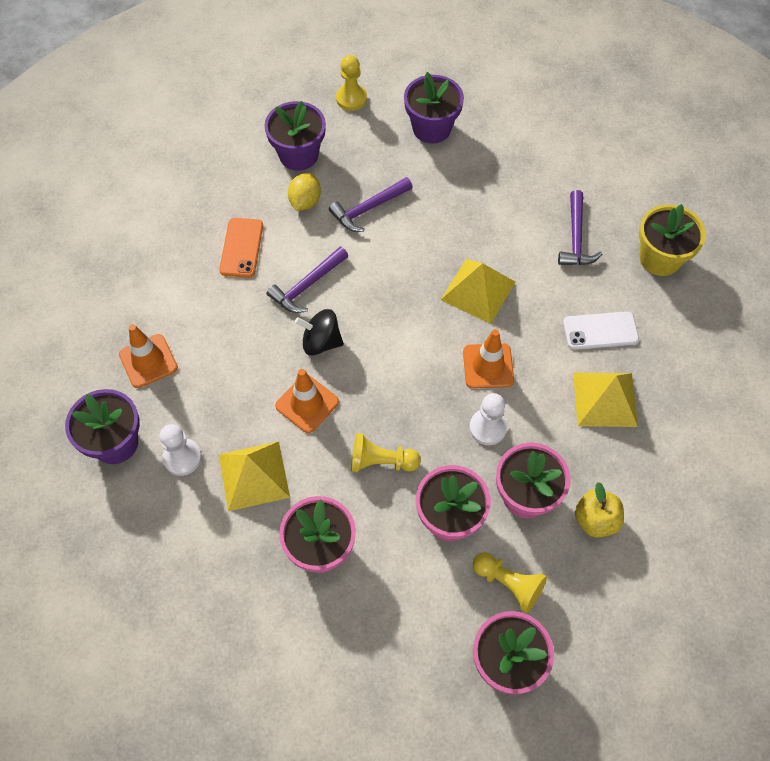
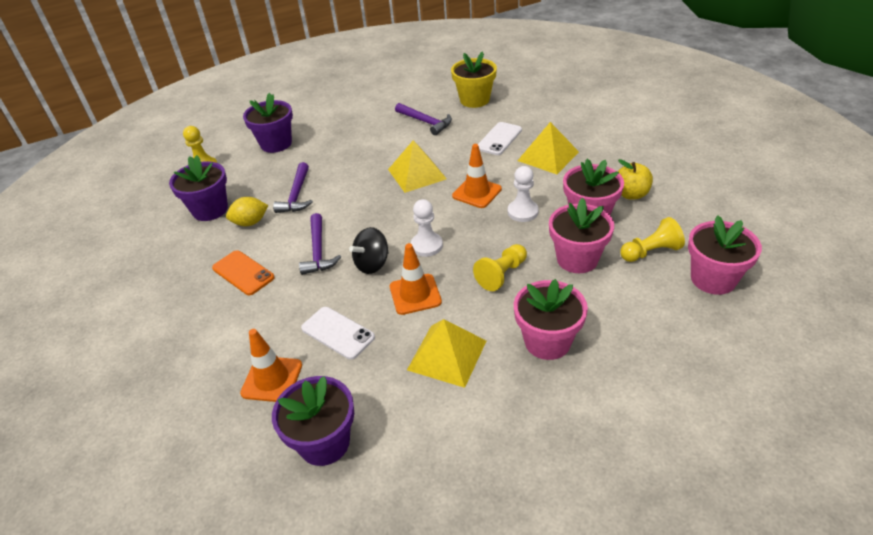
camera: 50 degrees left, 20 degrees down
white pawn [160,424,202,476] -> white pawn moved to [411,199,443,257]
yellow lemon [288,173,321,211] -> yellow lemon turned 75 degrees counterclockwise [226,197,268,226]
none -> white phone [301,307,375,360]

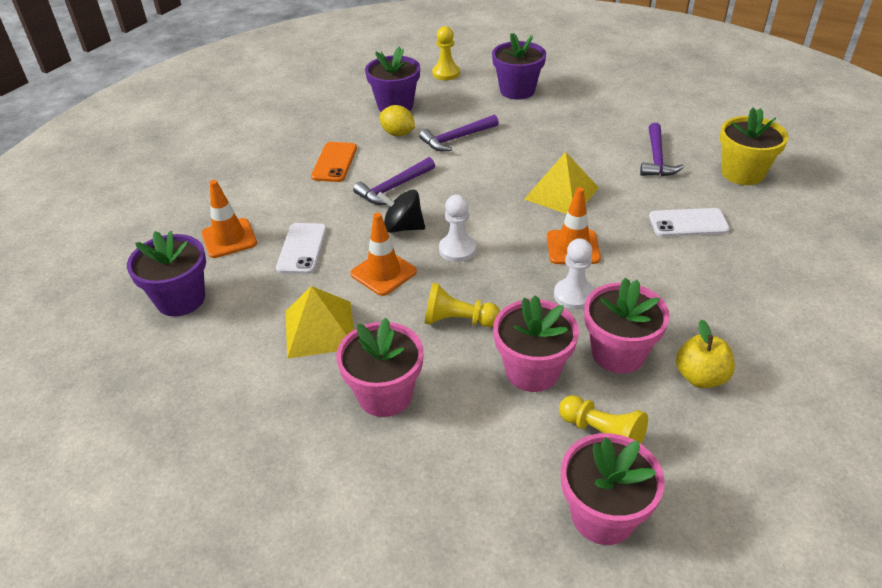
camera: 55 degrees right, 0 degrees up
yellow pyramid [518,122,579,174] -> none

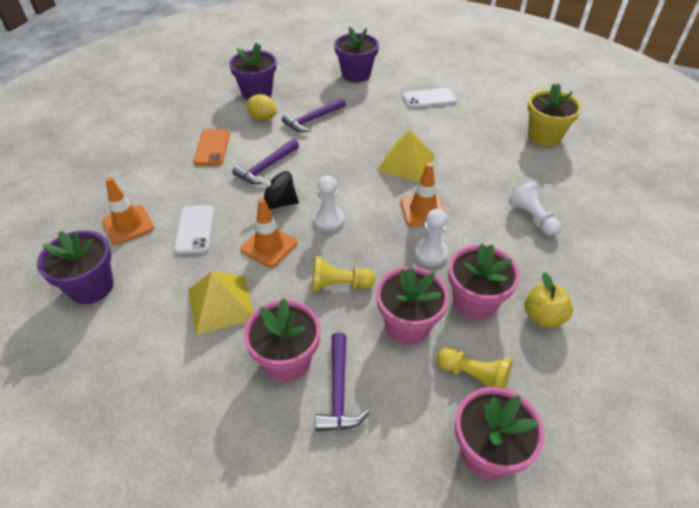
camera: 10 degrees left, 5 degrees up
yellow pawn [432,26,460,80] -> none
purple hammer [640,123,684,176] -> purple hammer moved to [315,333,369,431]
white phone [649,208,730,237] -> white phone moved to [403,88,456,108]
none -> white pawn [509,182,561,236]

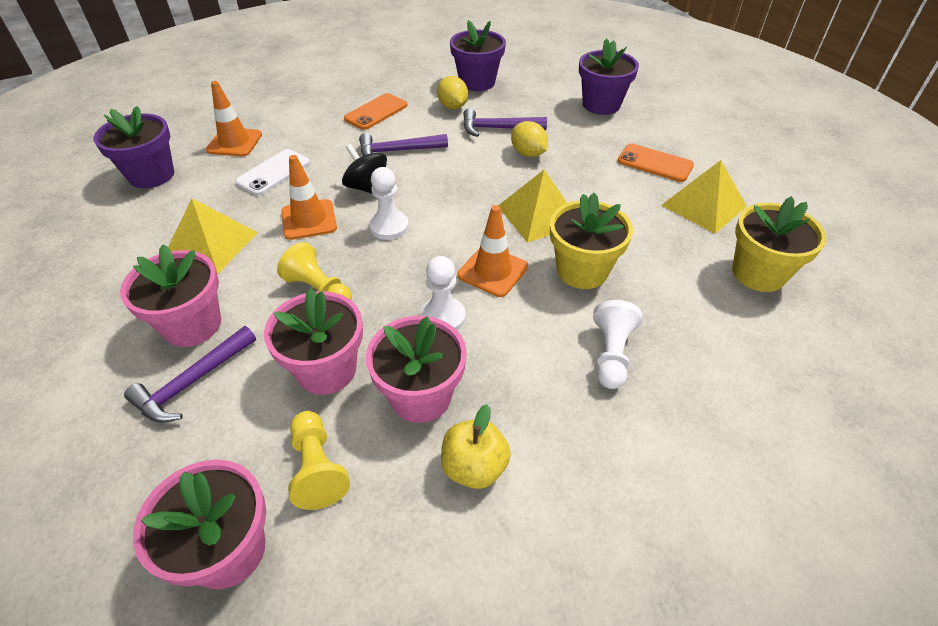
camera: 40 degrees right, 0 degrees up
white phone [403,88,456,108] -> orange phone [618,144,694,182]
none -> yellow lemon [511,121,548,157]
none -> yellow flower pot [550,193,633,289]
none -> yellow pyramid [661,160,747,234]

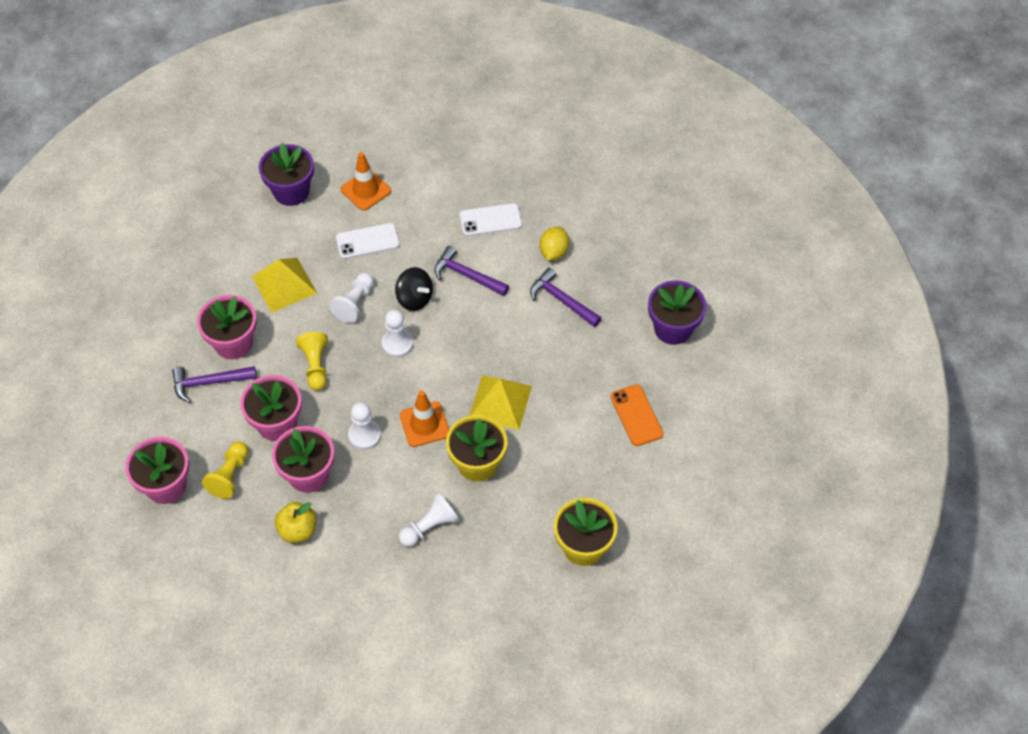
camera: 40 degrees right, 10 degrees up
orange traffic cone [282,155,337,240] -> white pawn [329,272,374,323]
black spinning top [342,144,387,194] -> black spinning top turned 135 degrees clockwise [395,267,433,311]
orange phone [344,93,408,130] -> white phone [460,203,522,236]
purple flower pot [450,20,506,91] -> none
yellow lemon [511,121,548,157] -> none
yellow pyramid [661,160,747,234] -> none

